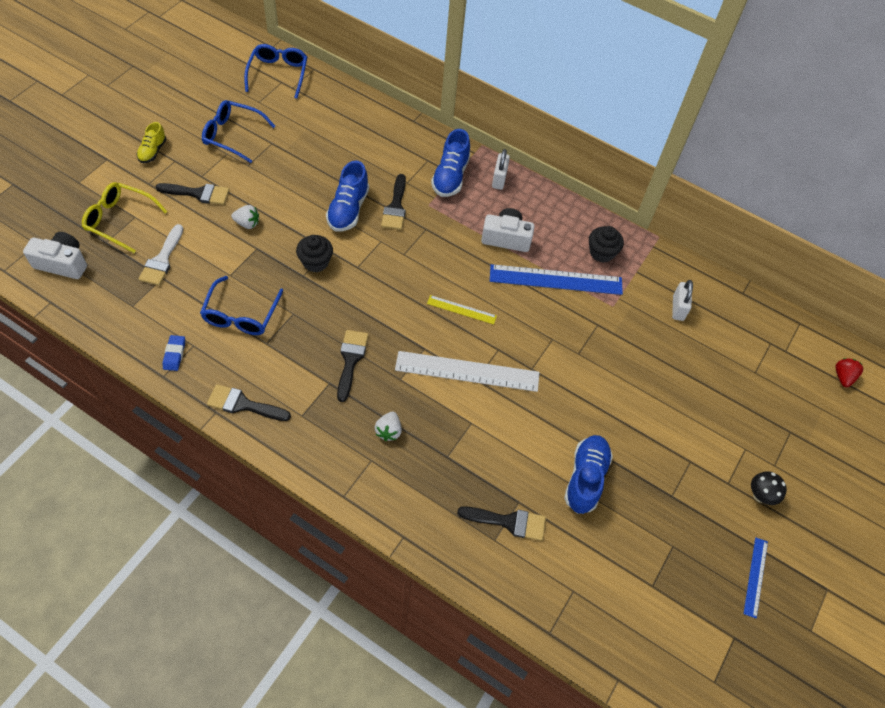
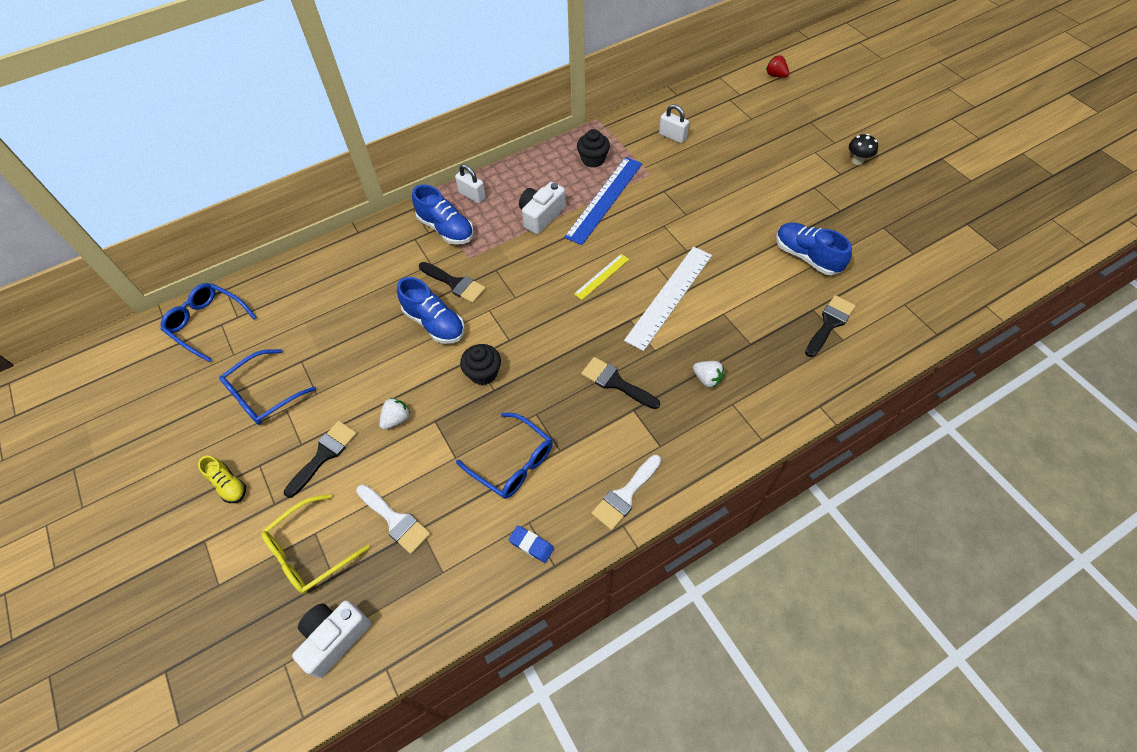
camera: 55 degrees left, 0 degrees up
black brush [207,384,291,421] -> white brush [591,455,661,531]
blue ruler [743,537,768,619] -> none

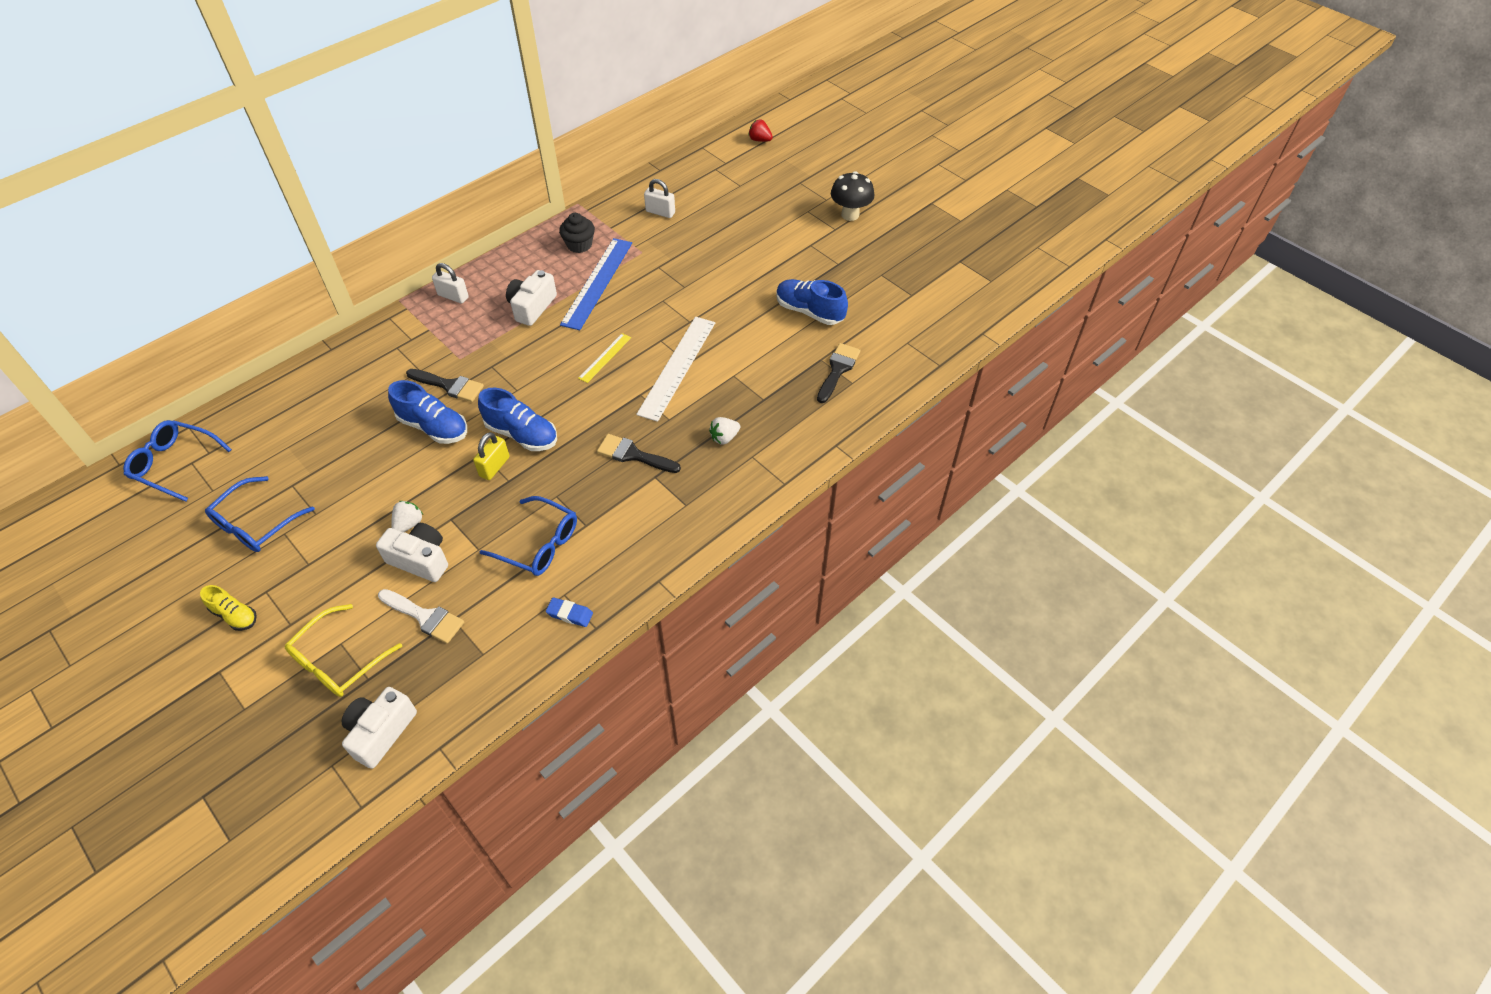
camera: 15 degrees left, 5 degrees down
black brush [284,421,357,498] -> none
blue shoe [412,184,474,245] -> blue shoe moved to [478,388,557,451]
black cupcake [460,344,501,385] -> yellow padlock [473,432,510,480]
white brush [591,455,661,531] -> none
white strawberry [693,361,724,388] -> white strawberry turned 120 degrees clockwise [709,417,740,445]
black mushroom [849,134,878,165] -> black mushroom [831,171,874,221], size x1.53
none -> white camera [376,523,448,582]

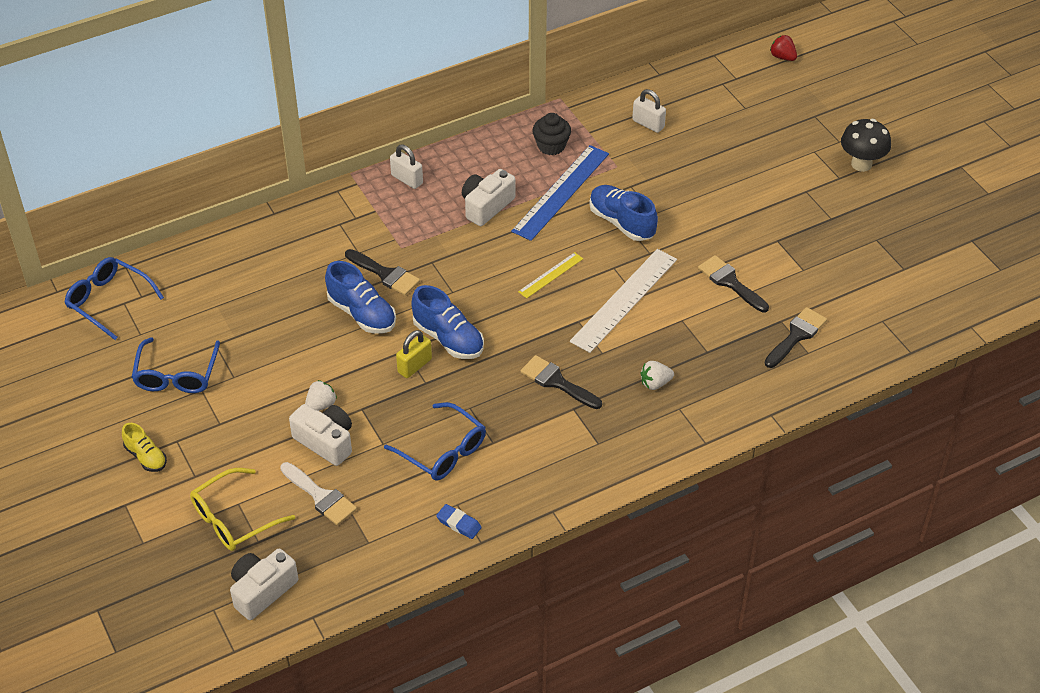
camera: 15 degrees right, 5 degrees down
blue glasses [205,476,315,552] -> blue glasses turned 45 degrees counterclockwise [132,337,220,393]
blue shoe [776,279,848,325] -> blue shoe moved to [589,185,658,241]
none -> black brush [698,255,769,313]

